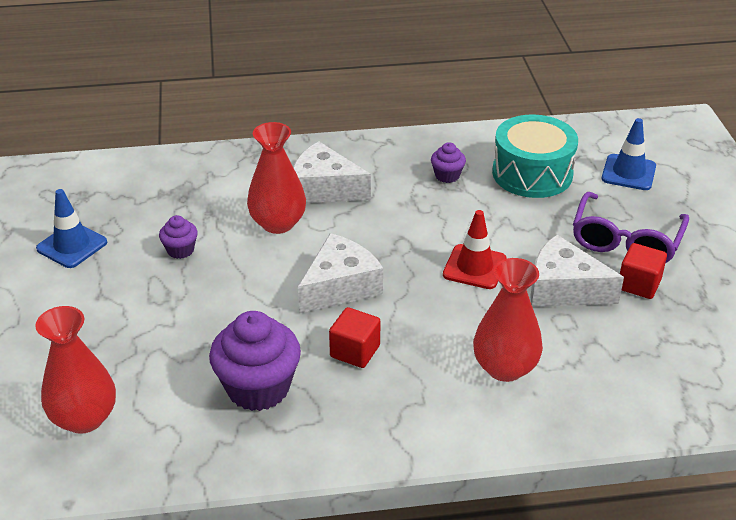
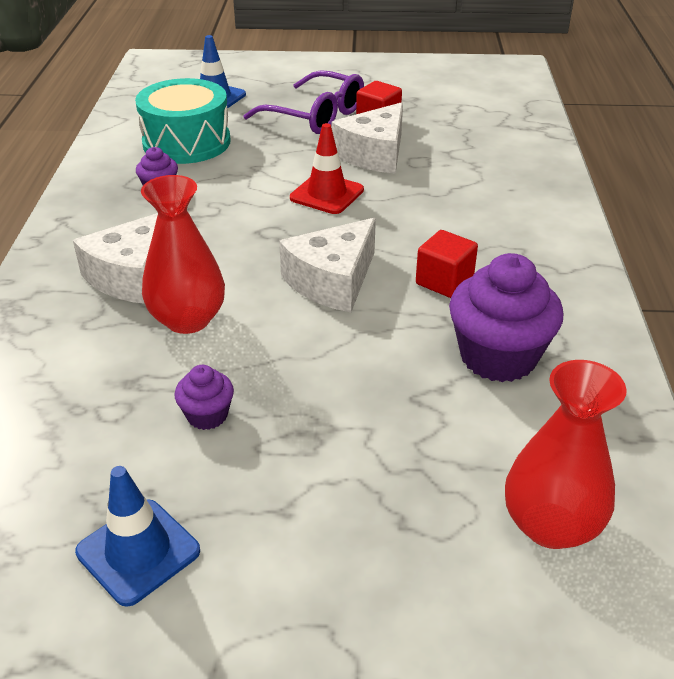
camera: 80 degrees left, 0 degrees up
white cheese [298,233,383,313] -> white cheese turned 105 degrees counterclockwise [279,218,376,312]
red vase [473,258,543,382] -> none

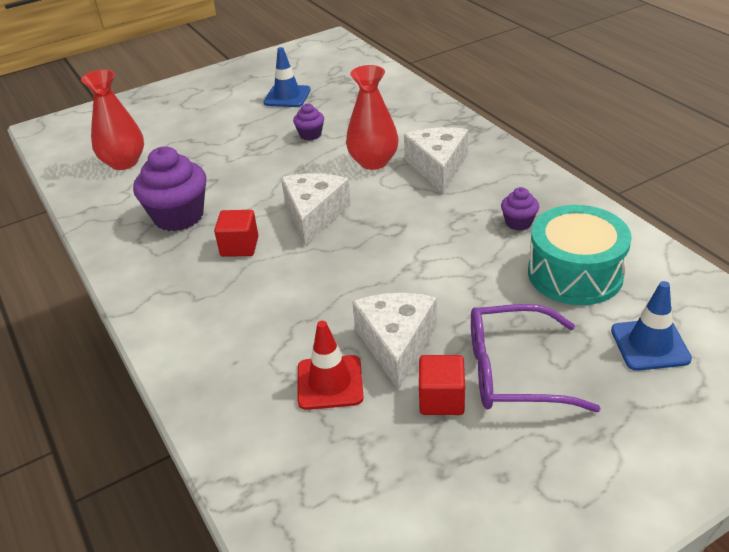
camera: 150 degrees right, 0 degrees up
red traffic cone [290,123,364,214] -> red traffic cone moved to [298,321,364,410]

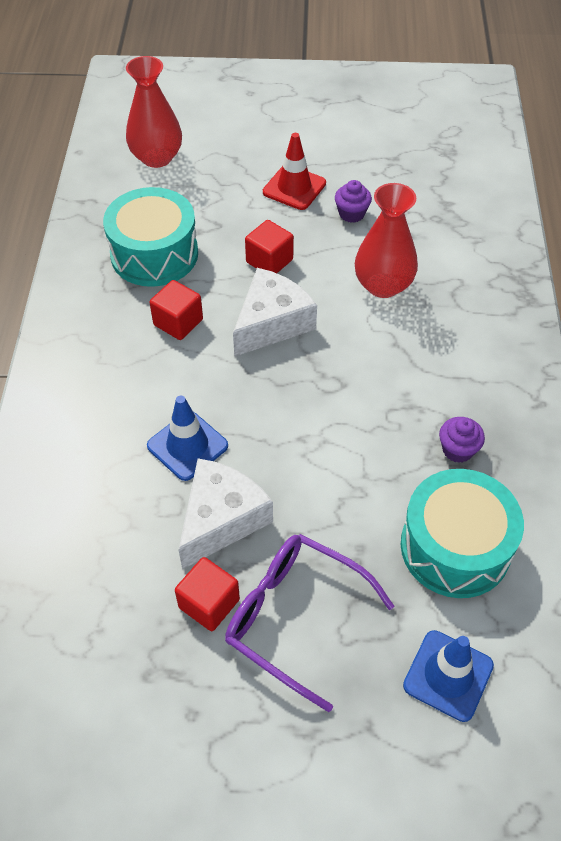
camera: 30 degrees right, 15 degrees up
purple cupcake [133,146,207,231] -> turquoise drum [103,187,198,287]
blue traffic cone [263,47,311,107] -> blue traffic cone moved to [147,396,228,481]
red traffic cone [298,321,364,410] -> red traffic cone moved to [263,133,326,210]
white cheese [404,127,468,193] -> none
none -> red cube [245,220,294,273]

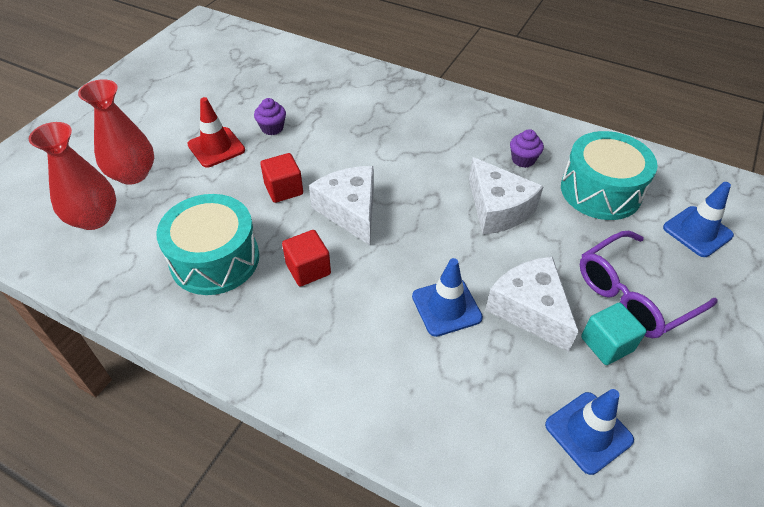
camera: 65 degrees left, 5 degrees down
red cube [175,557,240,631] -> turquoise cube [581,302,647,365]
red vase [355,183,418,298] -> red vase moved to [78,79,154,185]
none -> white cheese [469,157,544,235]
none -> blue traffic cone [545,389,634,475]

